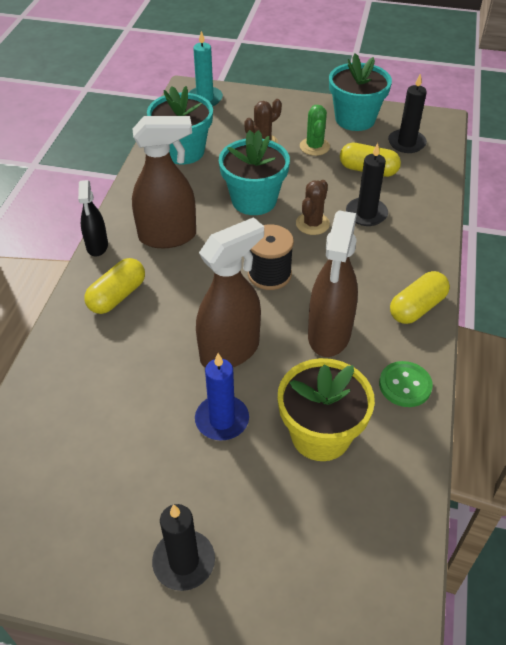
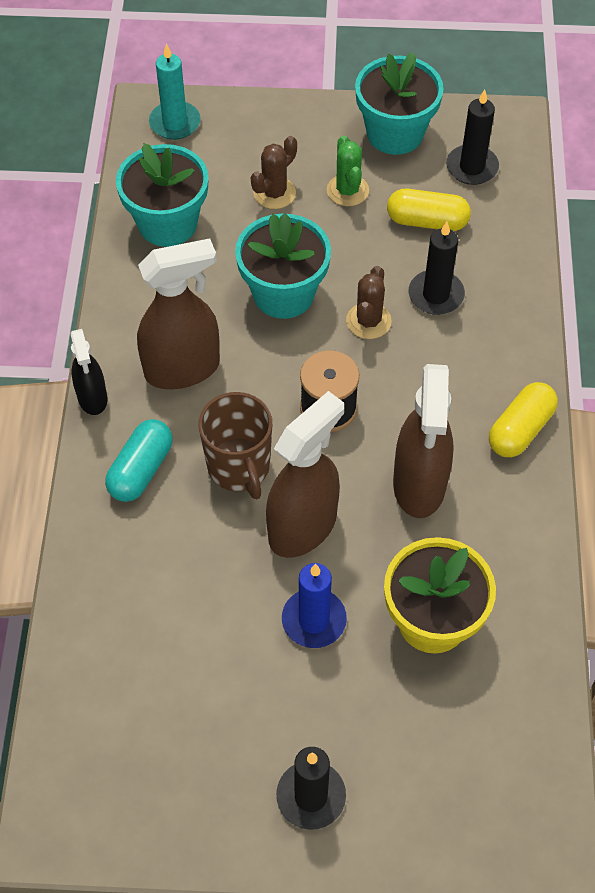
camera: 10 degrees left, 10 degrees up
yellow capsule [84,258,145,314] -> turquoise capsule [105,419,173,502]
green button [379,361,433,407] -> none
none -> brown mug [199,392,272,499]

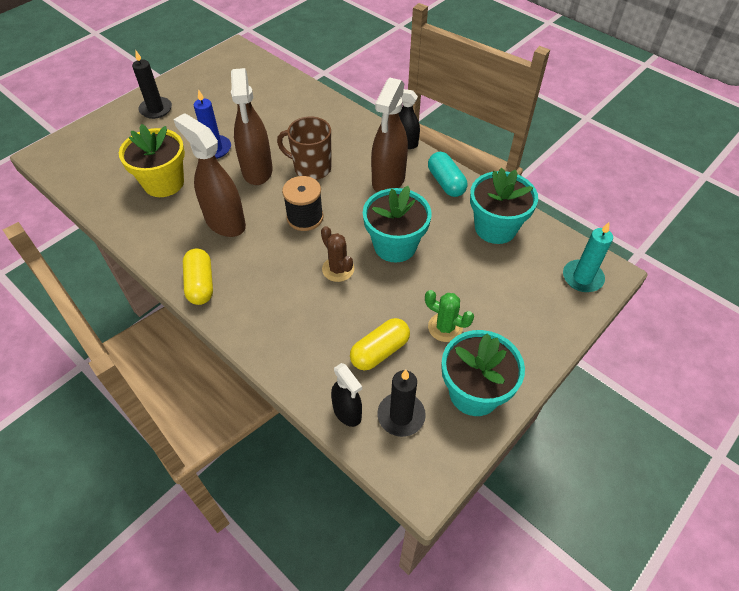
camera: 130 degrees right, 5 degrees down
turquoise capsule [105,419,173,502] -> turquoise capsule moved to [428,152,467,197]
brown cactus [251,136,297,209] -> none
black candle [409,222,465,315] -> none
none -> black spray bottle [331,363,362,427]

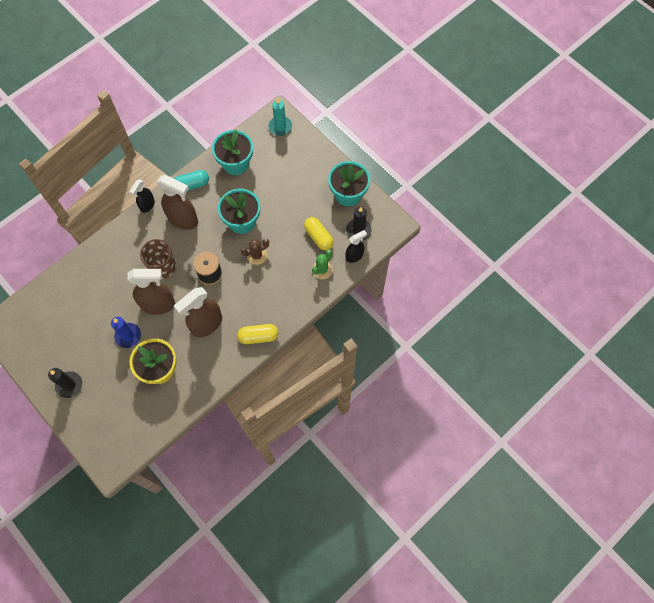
camera: 85 degrees left, 15 degrees up
green cactus [425,290,474,342] -> green cactus moved to [312,250,333,279]

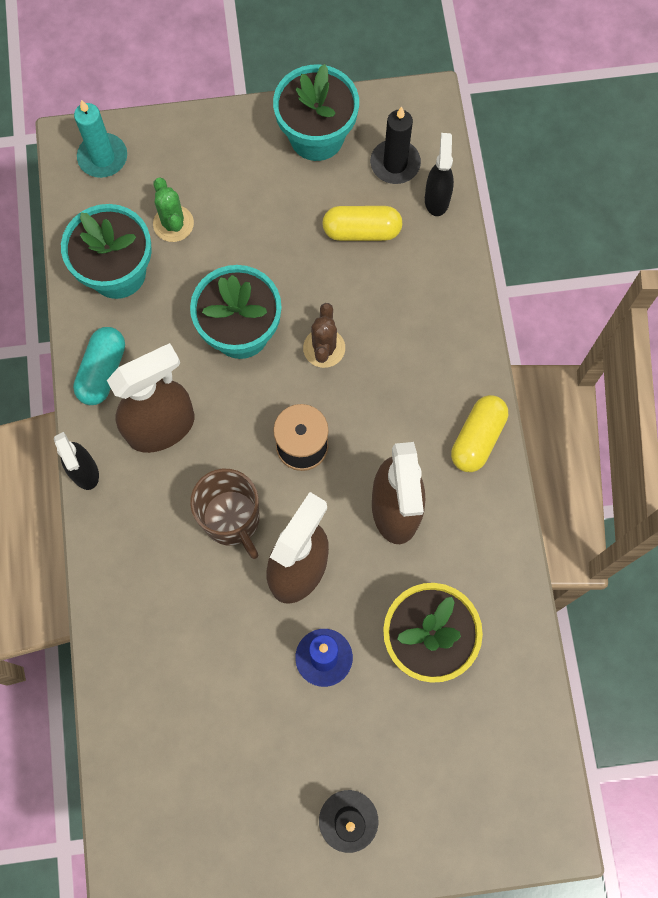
camera: 55 degrees left, 5 degrees up
green cactus [312,250,333,279] -> green cactus moved to [153,177,194,242]

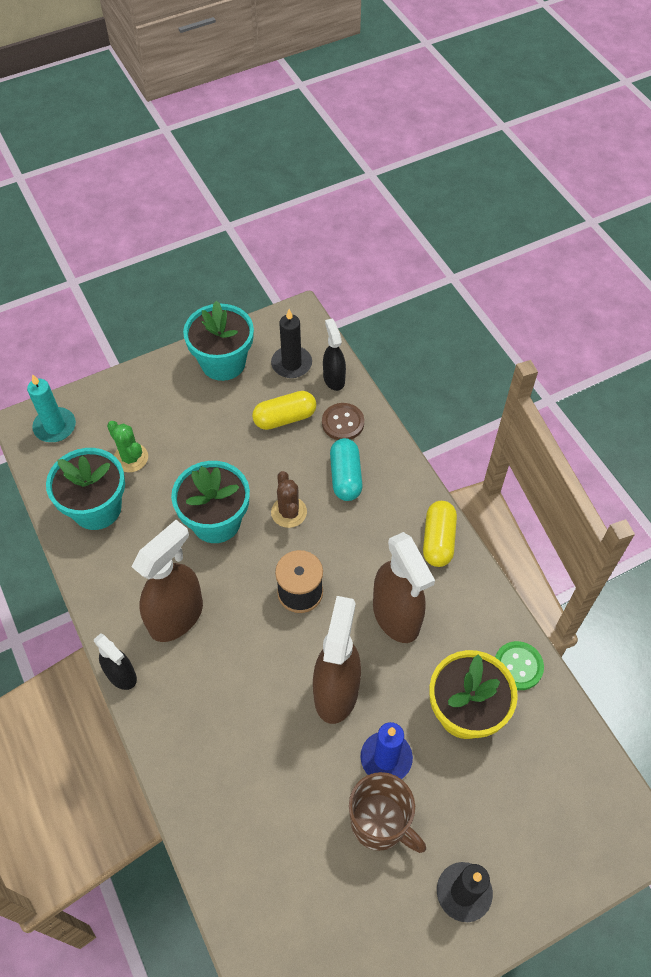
camera: 20 degrees left, 15 degrees down
turquoise capsule [73,327,125,405] -> turquoise capsule moved to [330,438,363,501]
brown mug [190,469,259,559] -> brown mug moved to [349,772,426,853]
none -> brown button [322,403,364,440]
none -> green button [495,641,544,690]

